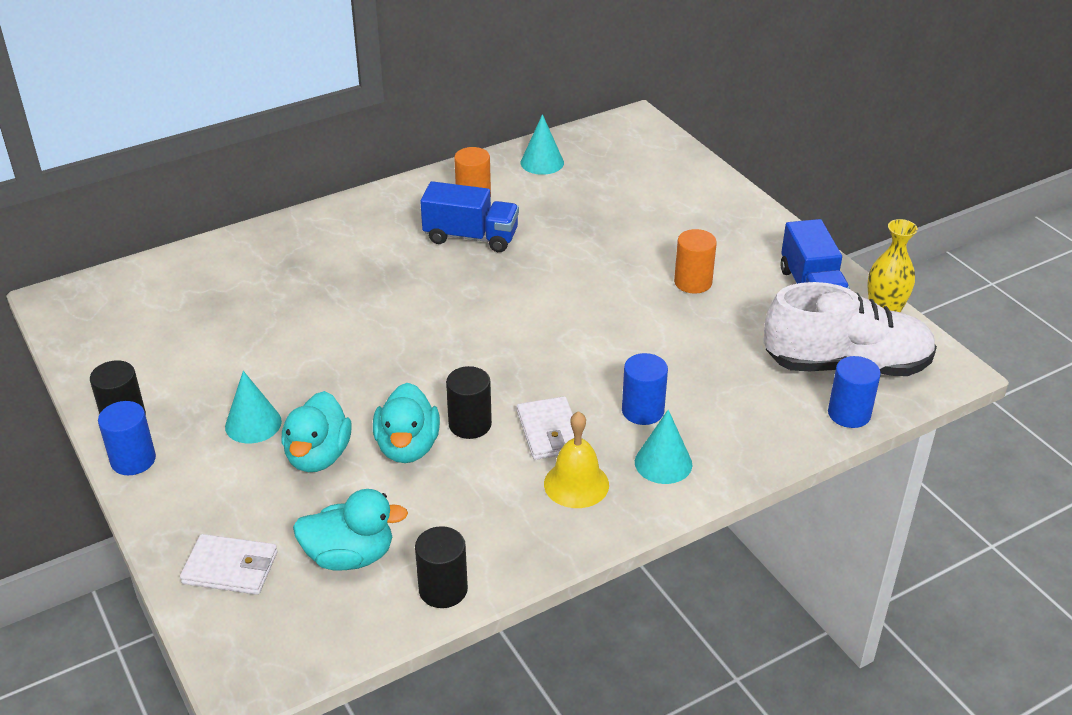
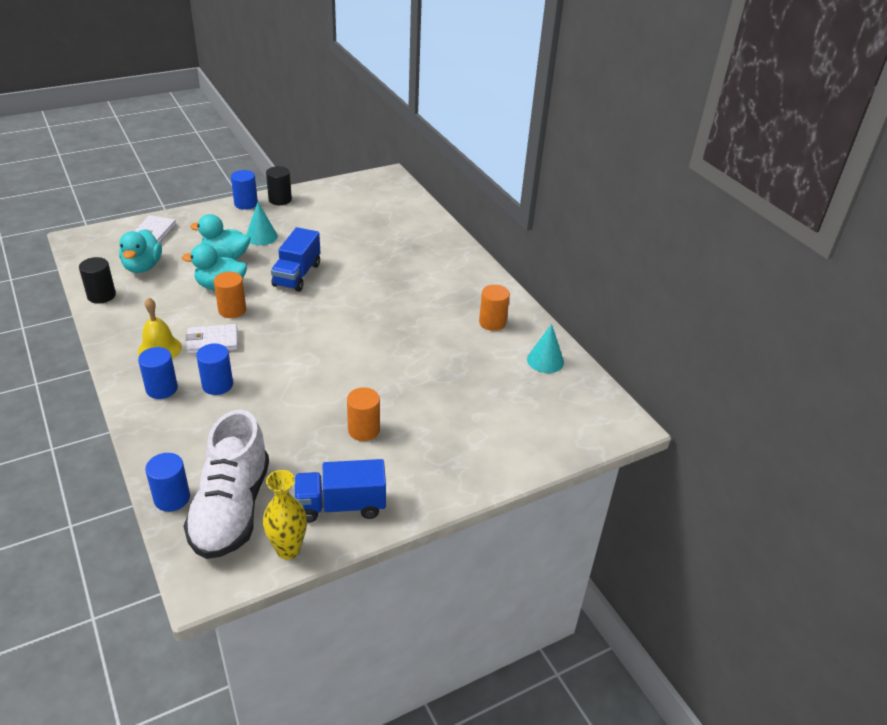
camera: 90 degrees right, 0 degrees up
blue truck [420,181,519,252] -> blue truck moved to [271,227,320,292]
black cylinder [446,366,492,439] -> orange cylinder [214,272,246,318]
turquoise cone [635,410,692,484] -> blue cylinder [138,347,178,399]

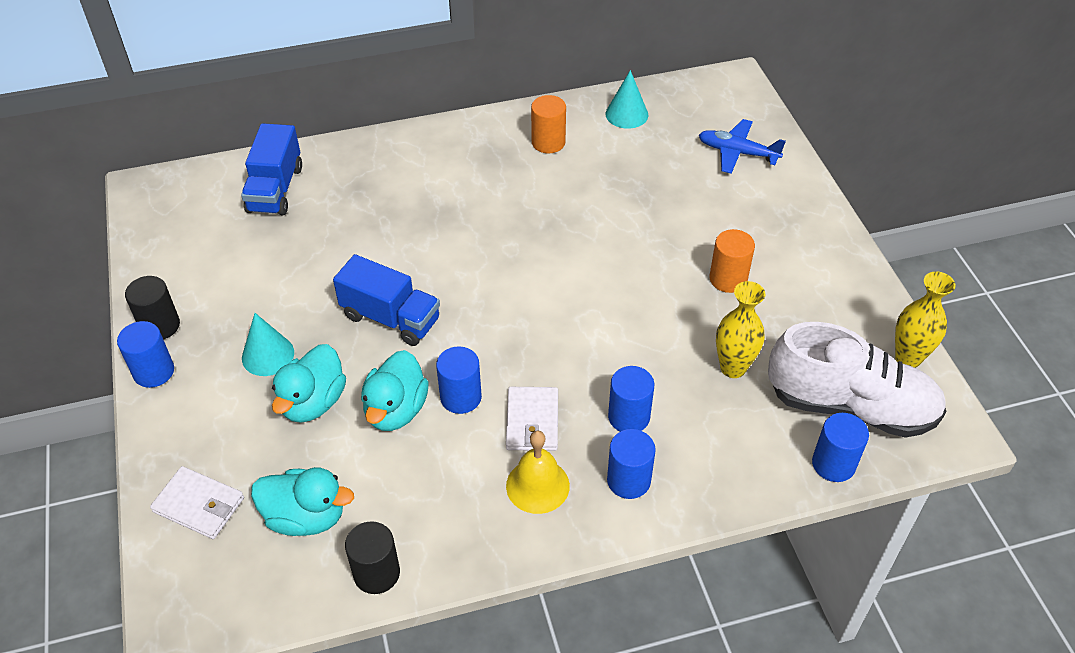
camera: 75 degrees left, 10 degrees up
orange cylinder [214,272,246,318] -> blue cylinder [436,346,482,414]
blue truck [294,459,386,523] -> blue truck moved to [241,123,302,215]
none -> blue plane [699,119,786,174]
none -> yellow vase [716,281,765,378]

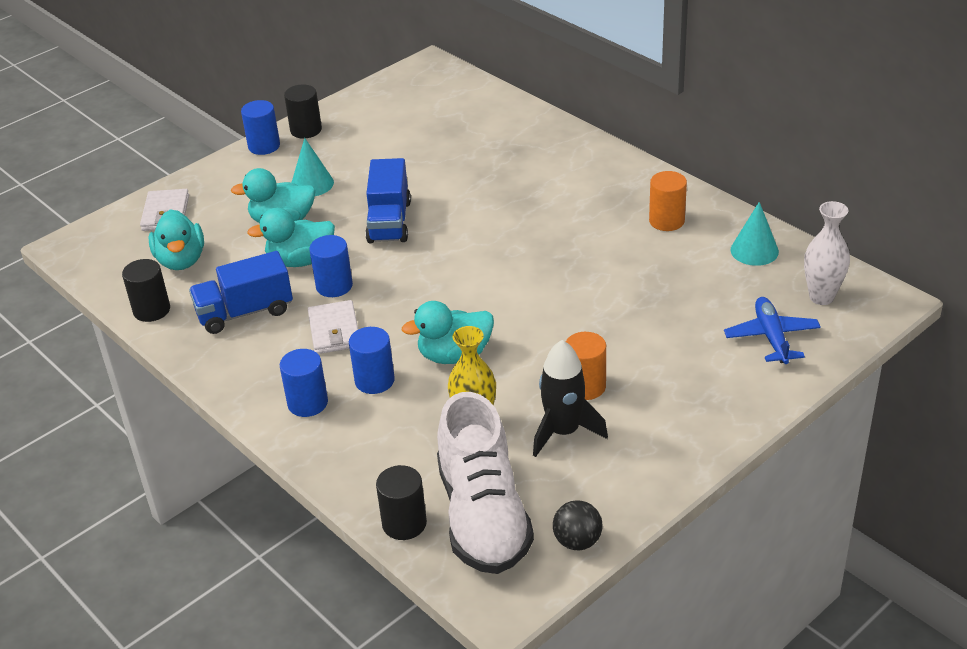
camera: 65 degrees right, 10 degrees down
blue truck [241,123,302,215] -> blue truck moved to [189,251,293,334]
white wallet [506,387,558,451] -> white wallet turned 75 degrees counterclockwise [308,300,358,354]
yellow bell [506,430,570,514] -> none
blue cylinder [812,413,869,482] -> black cylinder [376,465,427,540]
yellow vase [895,271,955,368] -> black ball [553,500,602,551]
none -> turquoise duck [402,301,494,364]
none -> black rocket [533,340,608,457]
none -> white vase [804,201,850,305]

